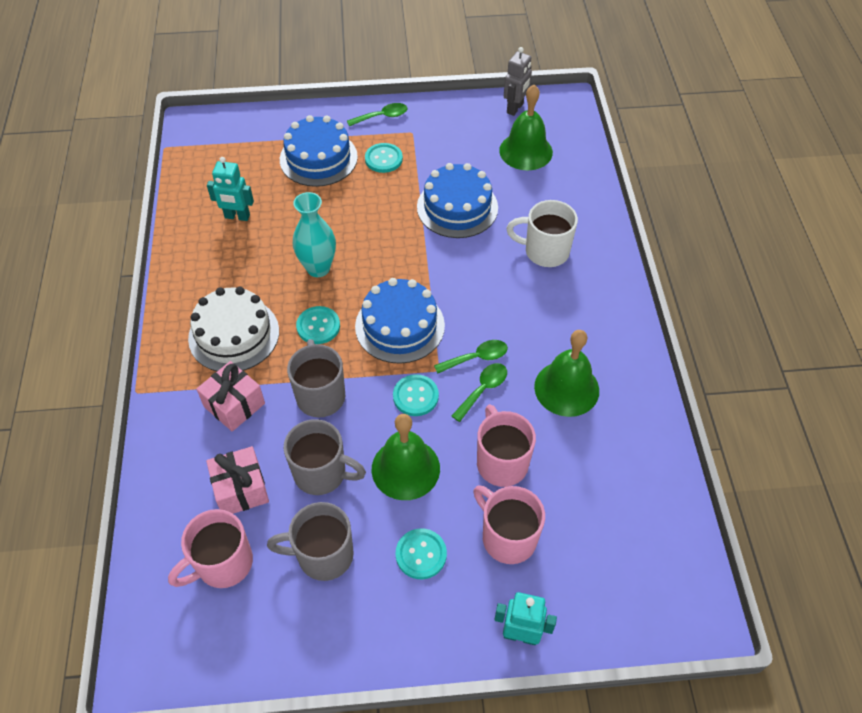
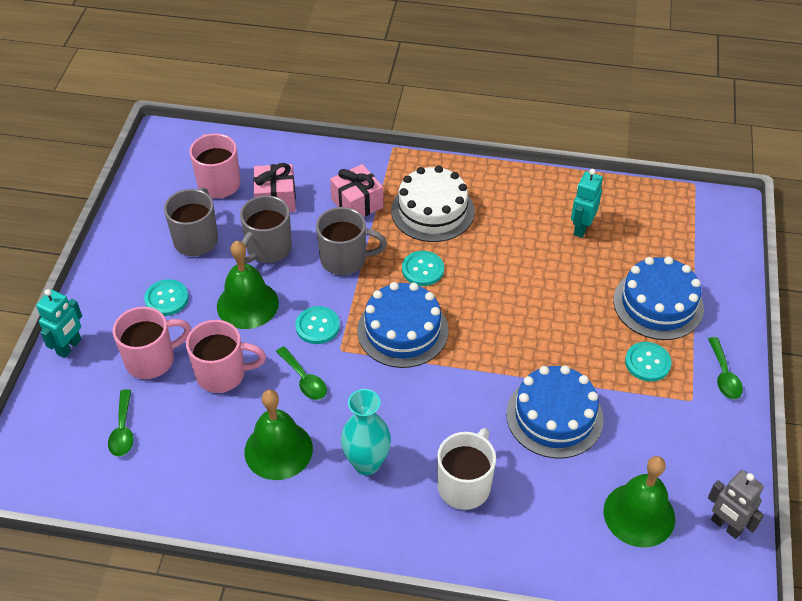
camera: 105 degrees right, 5 degrees down
turquoise vase [293,192,336,277] -> turquoise vase moved to [341,389,391,475]
green spoon [434,340,508,374] -> green spoon moved to [108,389,134,457]

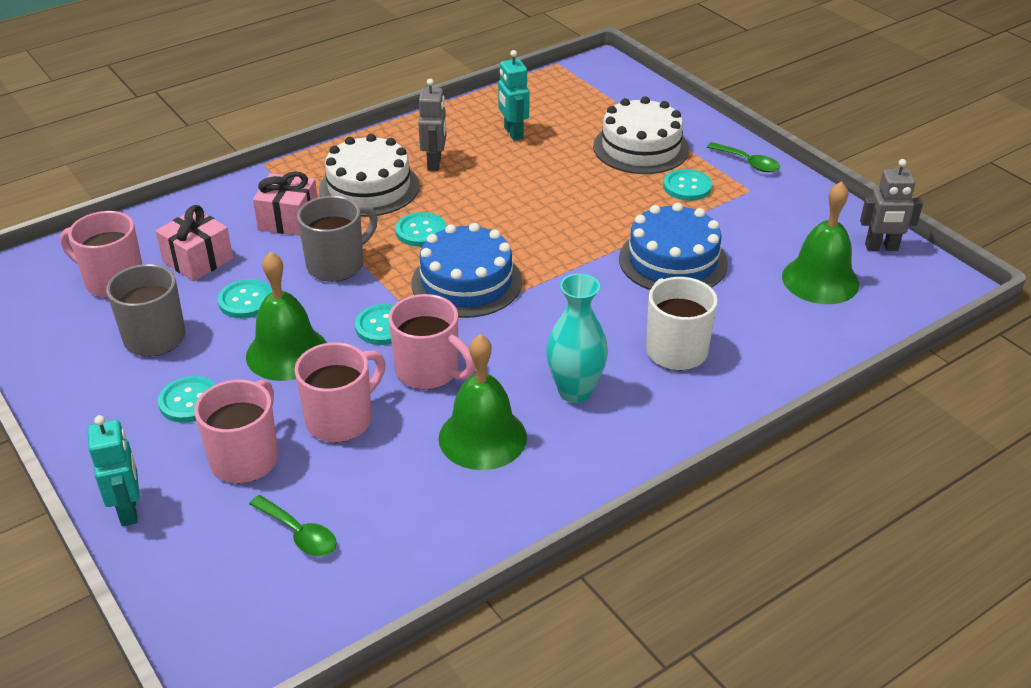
camera: 45 degrees left, 10 degrees down
grey mug [240,195,292,264] -> turquoise button [218,279,272,318]
green spoon [276,346,327,400] -> pink mug [388,294,475,389]
blue cake [613,256,704,340] -> white cake [593,96,689,174]
none -> grey robot [418,79,447,171]

